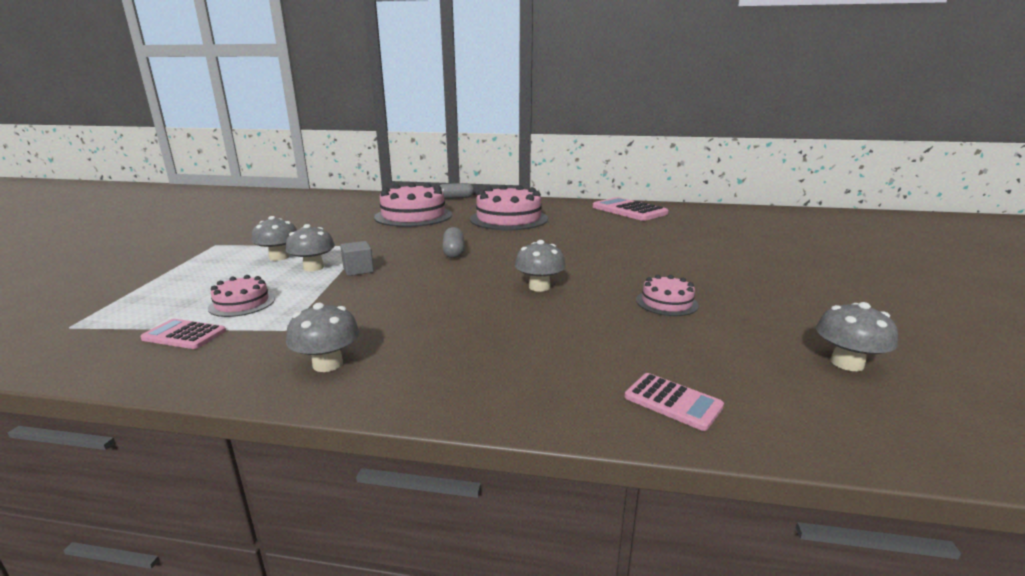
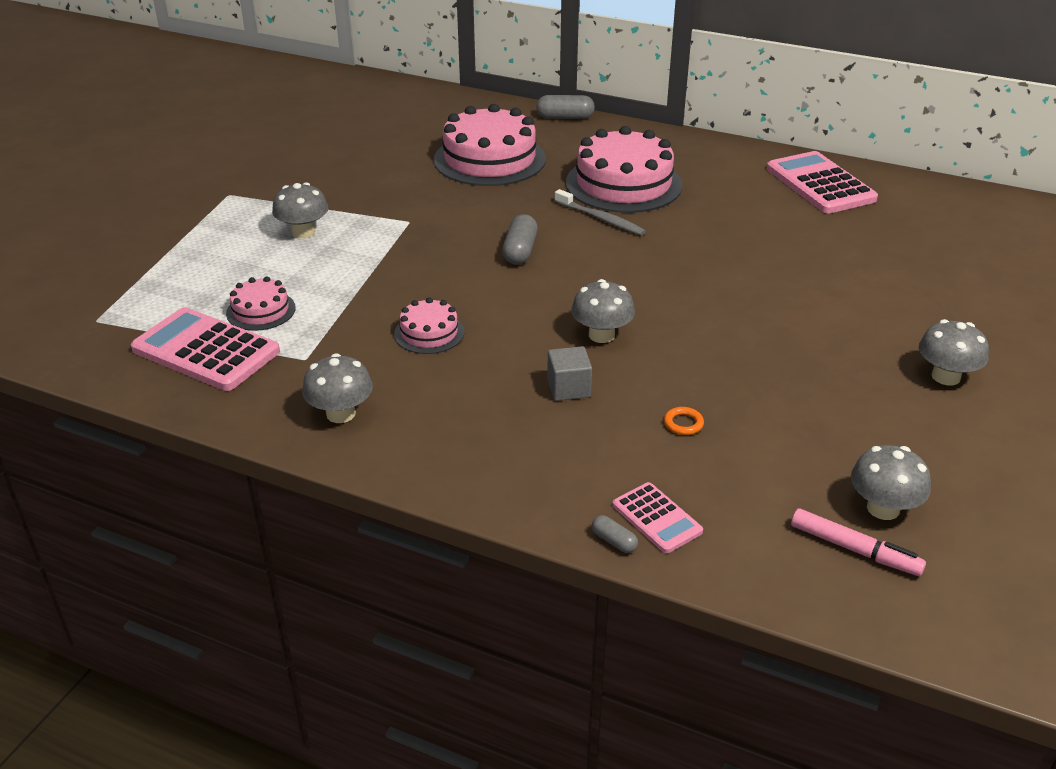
camera: 15 degrees right, 15 degrees up
pink calculator [140,319,226,349] -> pink calculator [131,307,280,391], size x1.87
grey mushroom [286,224,335,271] -> grey mushroom moved to [919,319,989,385]
grey cube [340,241,374,276] -> grey cube moved to [547,346,592,401]
pink cake [636,275,699,316] -> pink cake moved to [394,297,465,354]
none -> grey toothbrush [555,189,646,236]
none -> grey capsule [592,515,638,553]
none -> orange ring [664,407,704,435]
none -> pink marker [791,509,926,576]

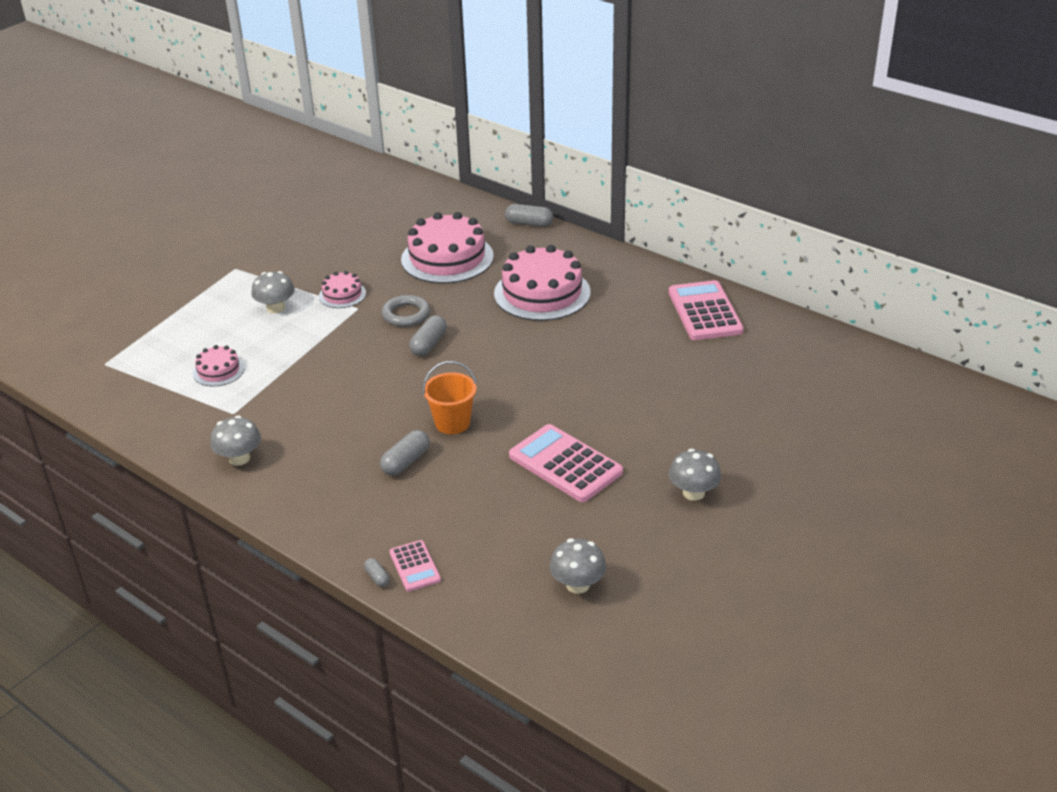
camera: 15 degrees right, 0 degrees up
pink calculator [131,307,280,391] -> pink calculator moved to [509,424,623,502]
pink cake [394,297,465,354] -> pink cake moved to [319,271,366,308]
grey cube [547,346,592,401] -> grey capsule [380,430,430,476]
grey toothbrush [555,189,646,236] -> none
grey mushroom [571,279,635,343] -> orange bucket [423,361,477,434]
orange ring [664,407,704,435] -> none
pink marker [791,509,926,576] -> none
none -> grey ring [382,295,430,327]

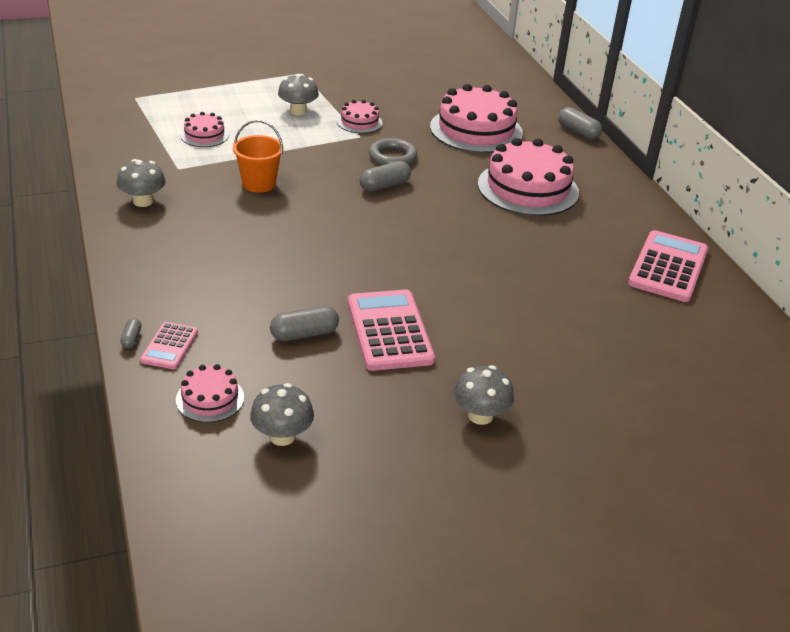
camera: 30 degrees right, 0 degrees up
grey capsule [380,430,430,476] -> grey capsule moved to [270,306,339,341]
orange bucket [423,361,477,434] -> orange bucket moved to [233,120,284,193]
none -> pink cake [176,364,244,423]

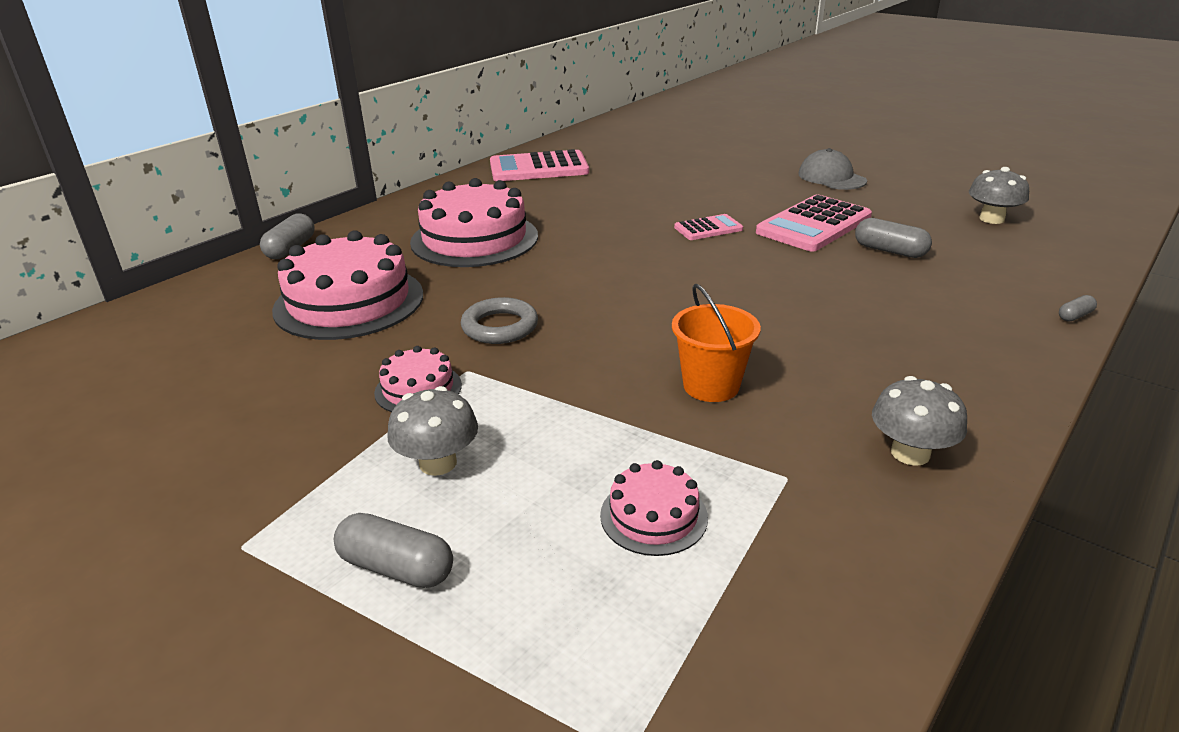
camera: 120 degrees left, 5 degrees down
pink calculator [140,322,198,369] -> pink calculator moved to [674,214,743,240]
pink cake [176,364,244,423] -> none
grey capsule [359,161,411,192] -> grey capsule moved to [334,513,453,588]
grey mushroom [453,365,514,425] -> grey cap [798,148,867,190]

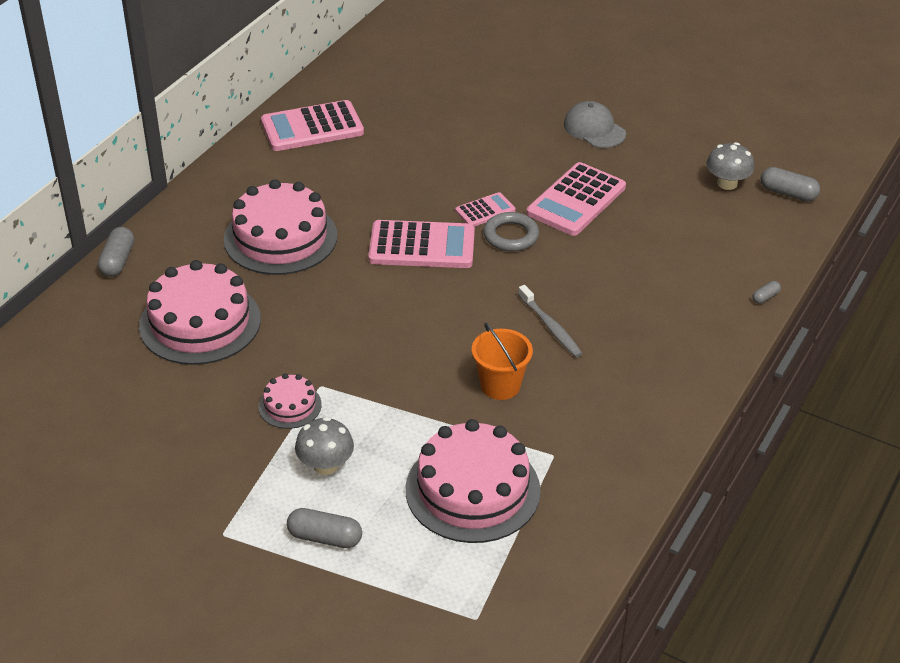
camera: 10 degrees left, 10 degrees up
grey ring [461,297,538,344] -> grey ring moved to [483,212,539,252]
pink cake [600,460,708,556] -> pink cake [406,419,541,543], size x2.03
grey capsule [855,218,932,258] -> grey capsule moved to [760,167,820,201]
grey mushroom [872,376,967,466] -> none
none -> pink calculator [368,220,475,268]
none -> grey toothbrush [518,285,583,357]

